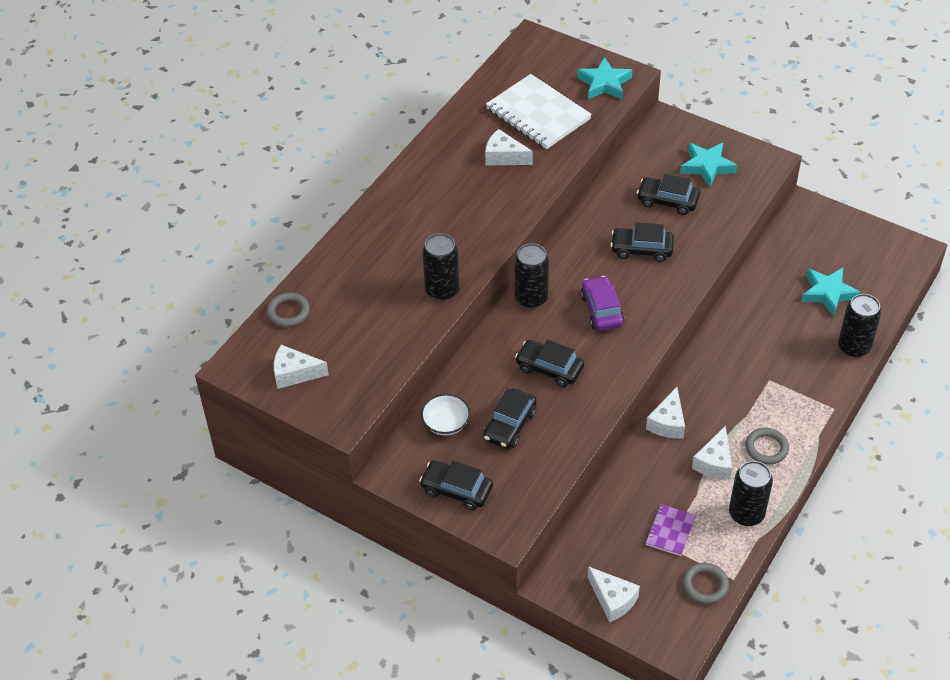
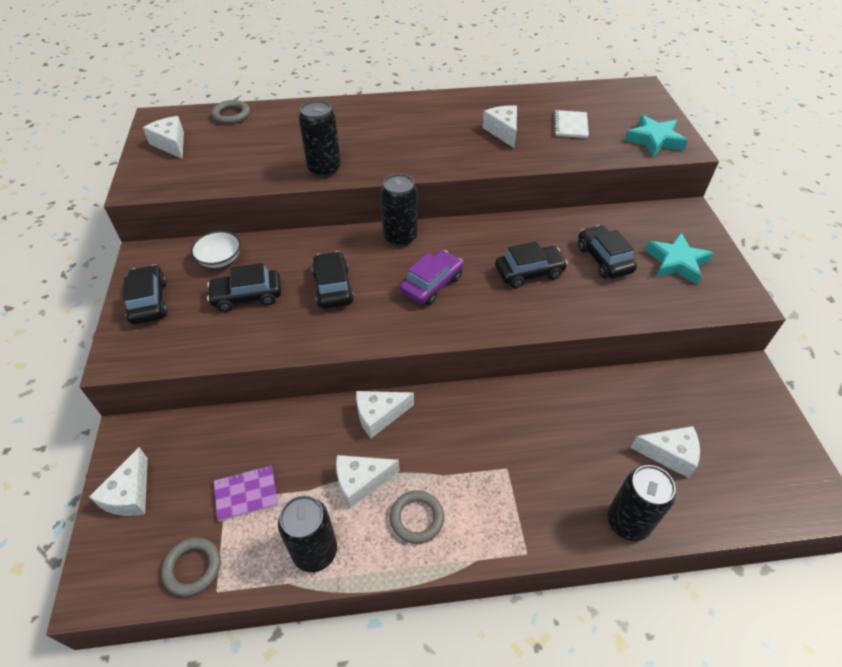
camera: 50 degrees right, 0 degrees up
white notebook [486,74,592,149] -> white notebook [554,110,589,138], size x0.50
black car [610,222,674,262] -> black car turned 105 degrees clockwise [495,241,568,288]
turquoise star [801,268,861,316] -> white cheese [630,426,700,478]

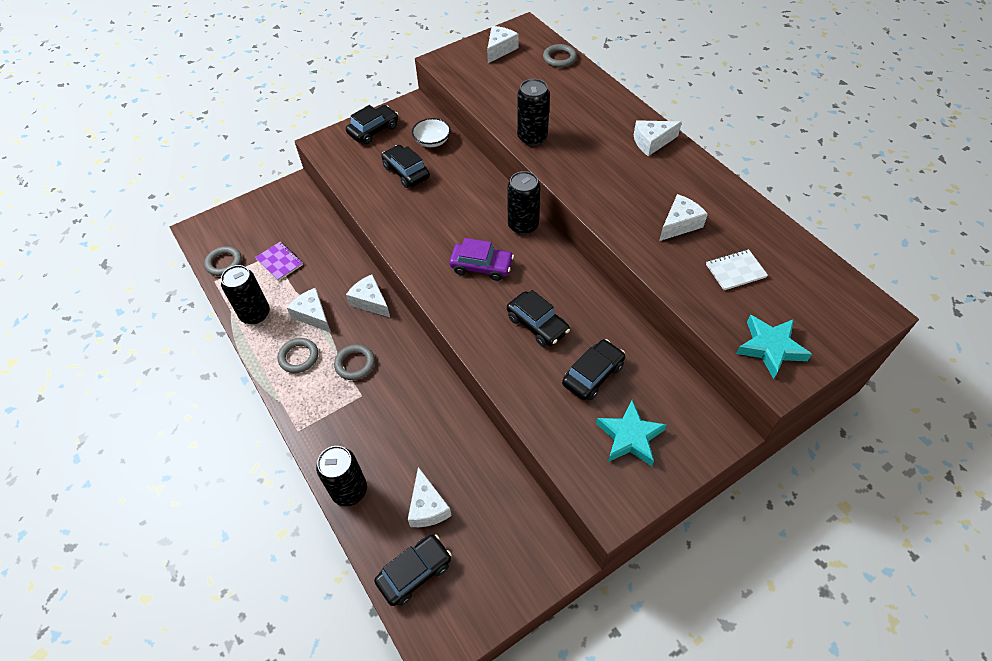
camera: 65 degrees right, 5 degrees up
white cheese [89,447,148,516] -> white cheese moved to [634,120,682,156]
black car [311,251,354,309] -> black car moved to [374,534,452,606]
none -> grey ring [334,344,375,380]

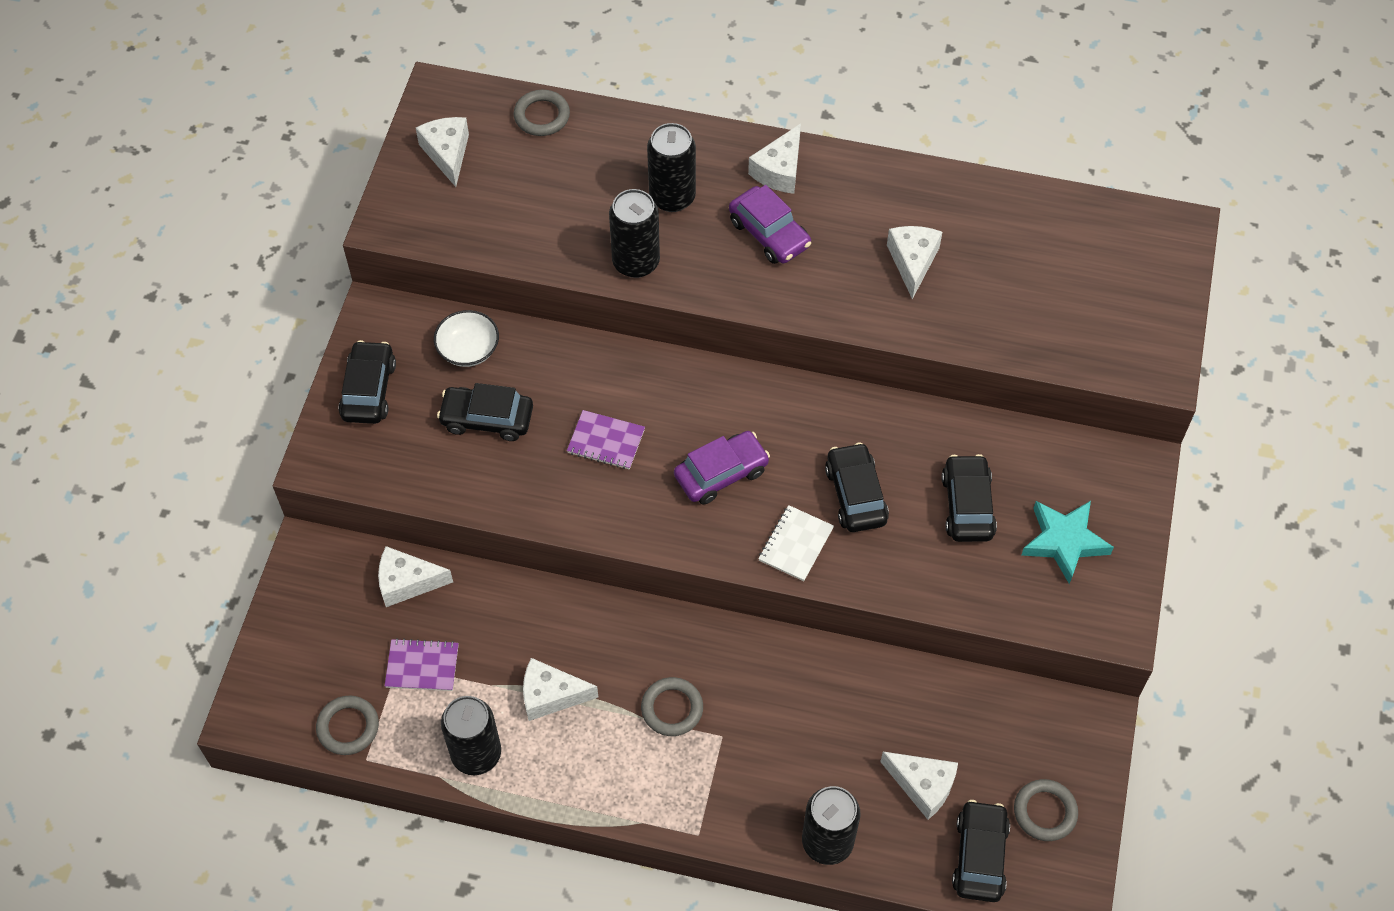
camera: 45 degrees left, 5 degrees up
grey ring [278,338,318,373] -> grey ring moved to [1014,779,1078,841]
white cheese [346,275,390,317] -> white cheese moved to [378,546,453,607]
black can [507,171,540,235] -> black can moved to [647,123,696,212]
black car [507,290,570,347] -> black car turned 105 degrees counterclockwise [825,442,889,532]
white notebook [706,249,768,290] -> white notebook moved to [758,505,834,581]
turquoise star [736,315,812,379] -> none
none -> purple notebook [567,410,645,469]
none -> purple car [729,185,811,264]

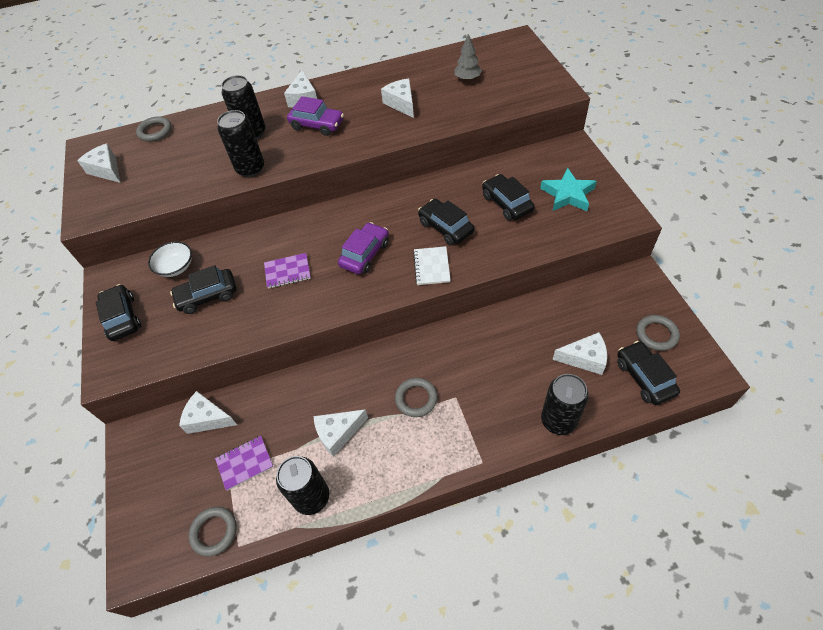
camera: 25 degrees left, 5 degrees down
white cheese [378,546,453,607] -> white cheese turned 45 degrees clockwise [179,391,237,434]
none -> grey tree [454,34,482,81]

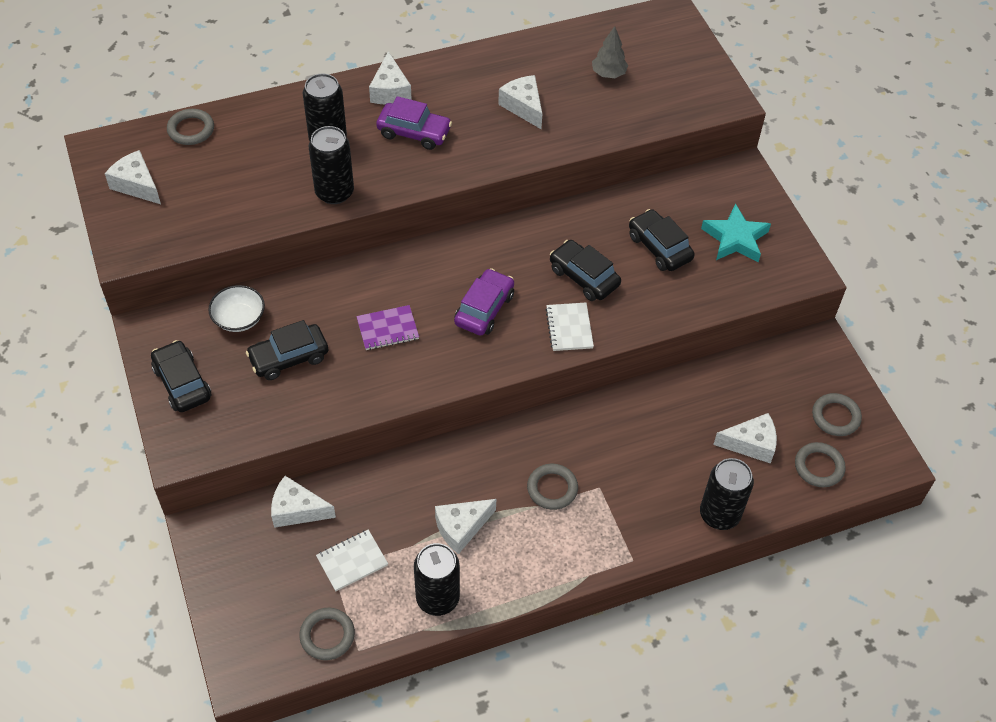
camera: 10 degrees left, 0 degrees up
purple notebook [215,436,273,491] -> white notebook [316,529,388,591]
black car [617,341,680,405] -> grey ring [795,442,846,487]

